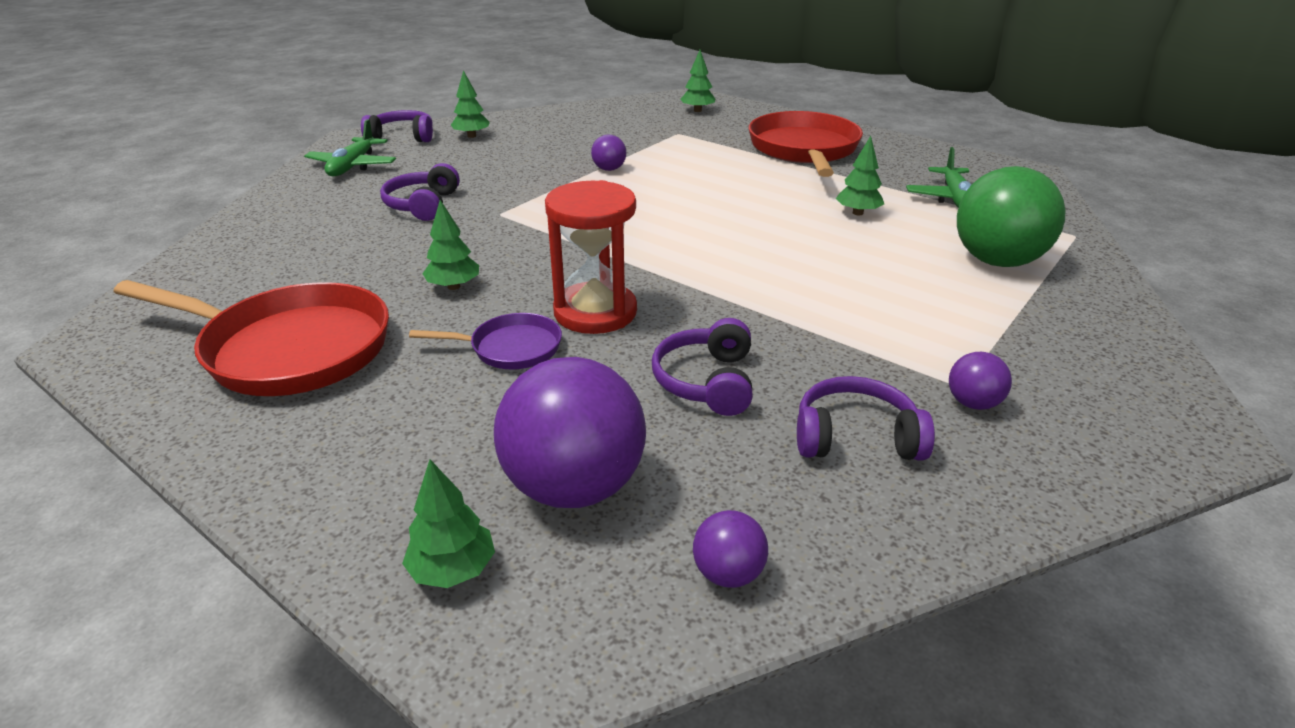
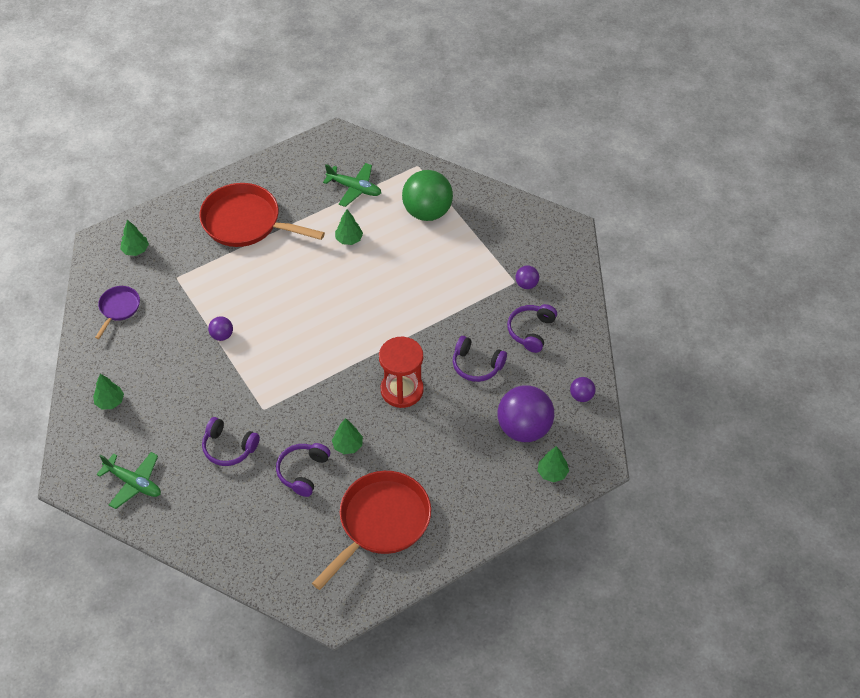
camera: 70 degrees left, 20 degrees up
purple headphones [361,110,433,142] -> purple headphones moved to [276,443,330,497]
purple pan [409,313,562,369] -> purple pan moved to [95,286,140,339]

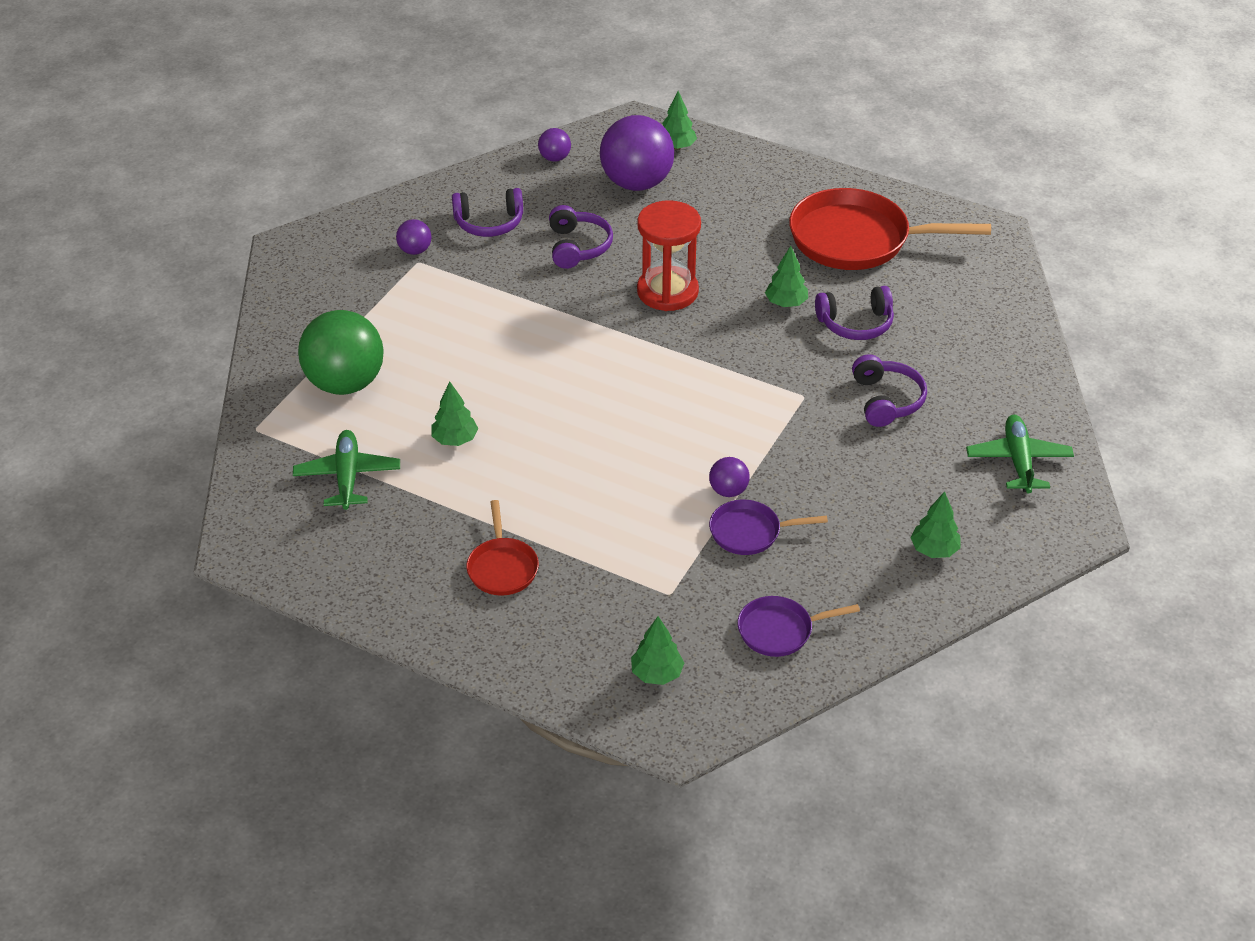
camera: 120 degrees left, 10 degrees down
red pan [199,183,325,247] -> red pan [466,500,539,596], size x0.50
none -> purple pan [709,500,828,555]

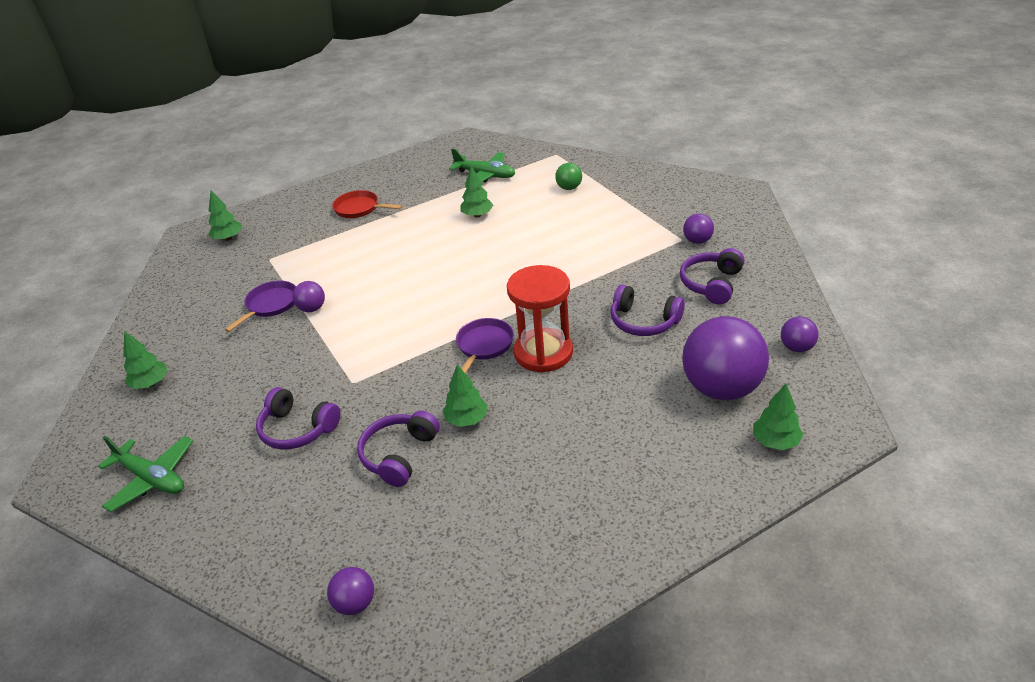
camera: 125 degrees right, 5 degrees down
green ball [298,310,384,395] -> green ball [555,163,582,190], size x0.45
purple pan [738,596,860,657] -> purple pan moved to [456,318,514,374]
red pan [789,188,991,270] -> none
none -> purple ball [327,567,374,615]

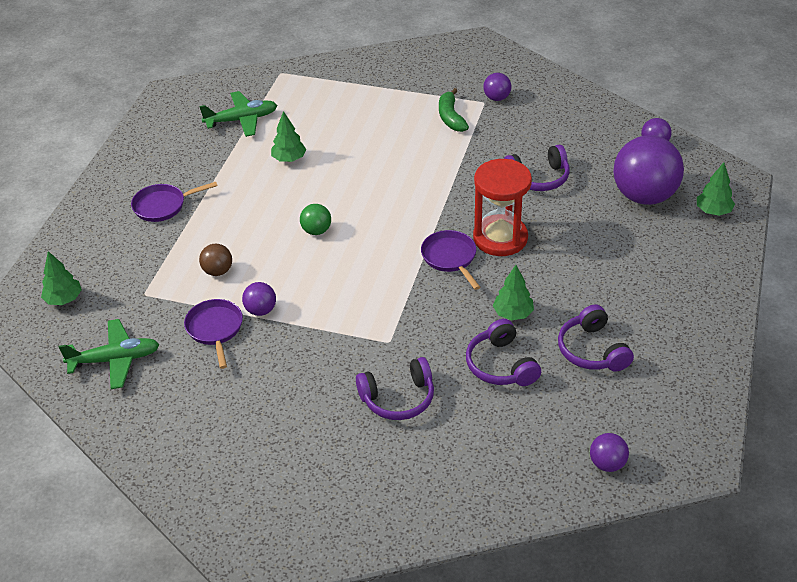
camera: 45 degrees left, 5 degrees up
green plane [98,436,193,512] -> green plane moved to [59,319,160,389]
green tree [123,331,168,389] -> none
red pan [332,190,403,218] -> purple pan [131,182,218,222]
green ball [555,163,582,190] -> green ball moved to [300,204,331,235]
purple headphones [680,248,744,304] -> purple headphones moved to [558,305,634,371]
none -> brown ball [199,243,232,276]
none -> green banana [439,88,469,132]

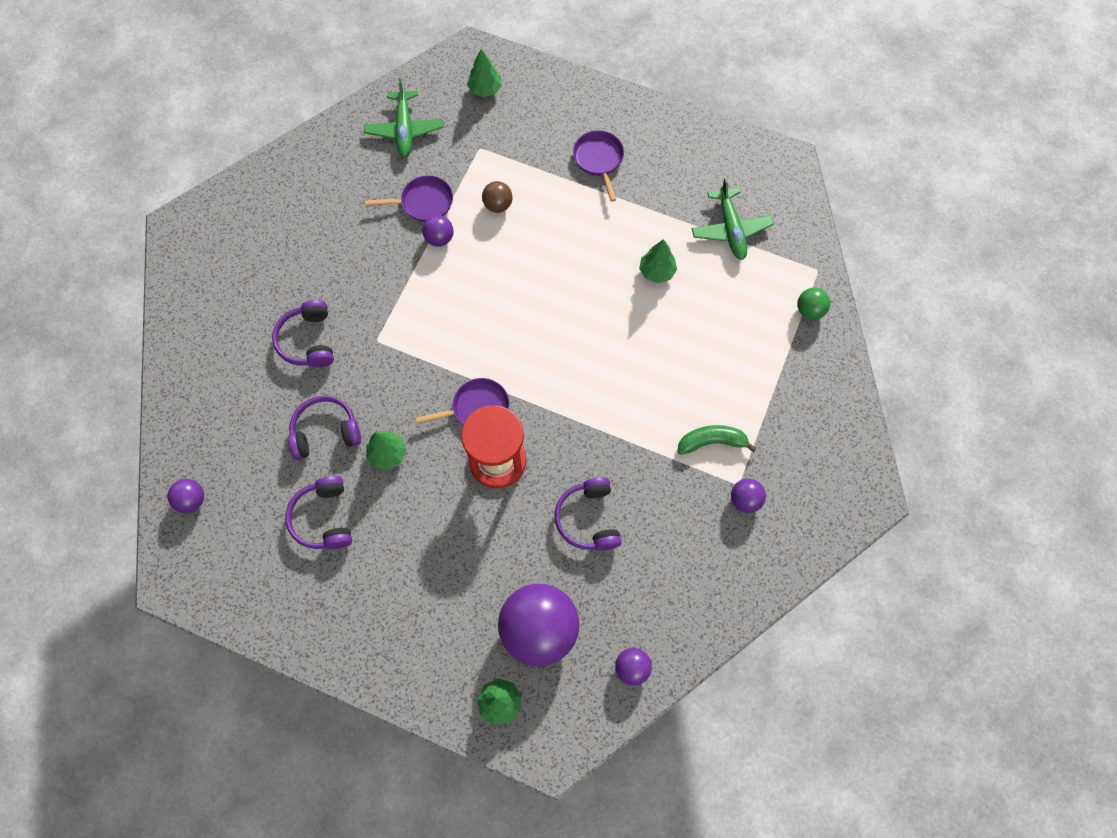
camera: 95 degrees right, 25 degrees up
green ball [300,204,331,235] -> green ball moved to [797,288,830,320]
purple headphones [558,305,634,371] -> purple headphones turned 90 degrees counterclockwise [285,476,352,549]

